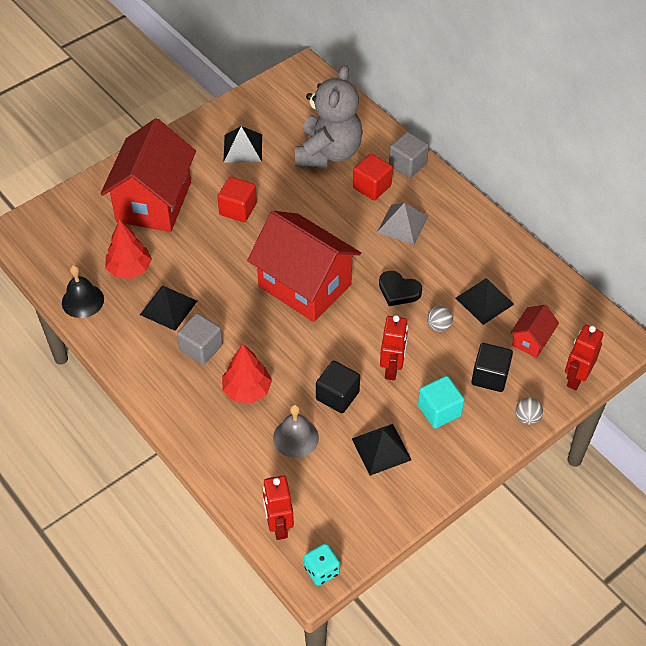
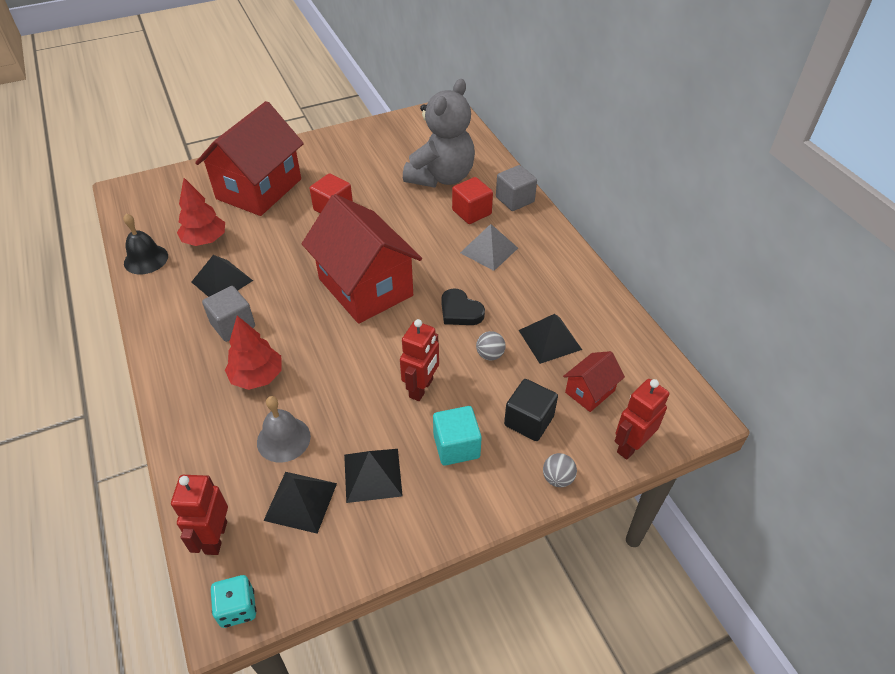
camera: 15 degrees right, 5 degrees down
black pyramid [223,126,262,163] -> black pyramid moved to [263,472,337,534]
black cube [316,361,360,413] -> none

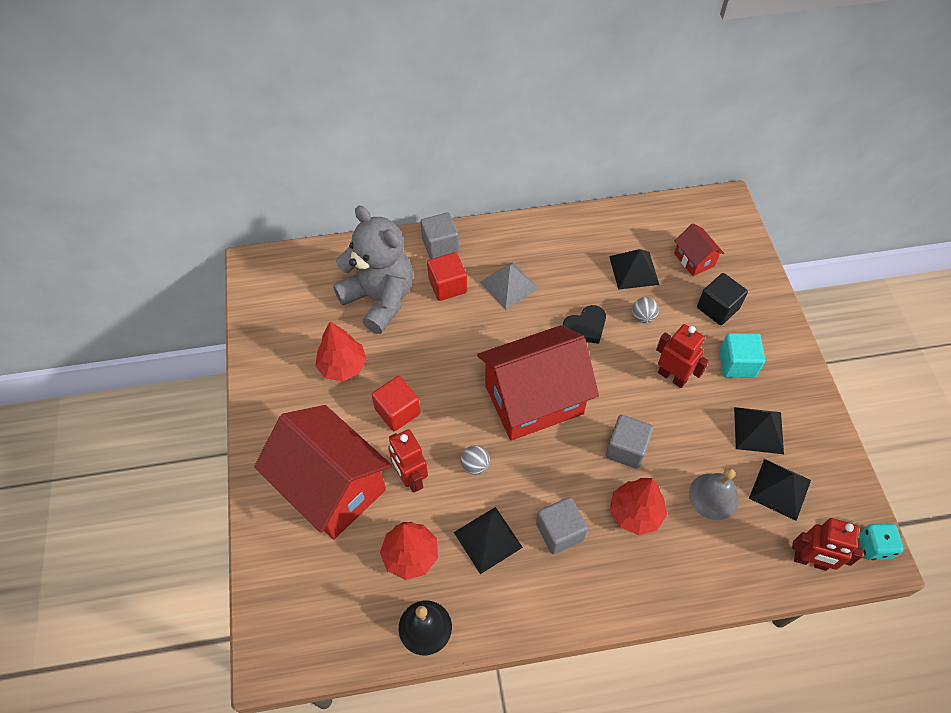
camera: 75 degrees left, 10 degrees up
grey ball [543,453,577,487] -> grey ball moved to [461,445,490,475]
red robot [614,379,669,460] -> red robot moved to [388,429,428,493]
none -> red tree [315,321,367,381]
none -> grey cube [605,415,654,469]

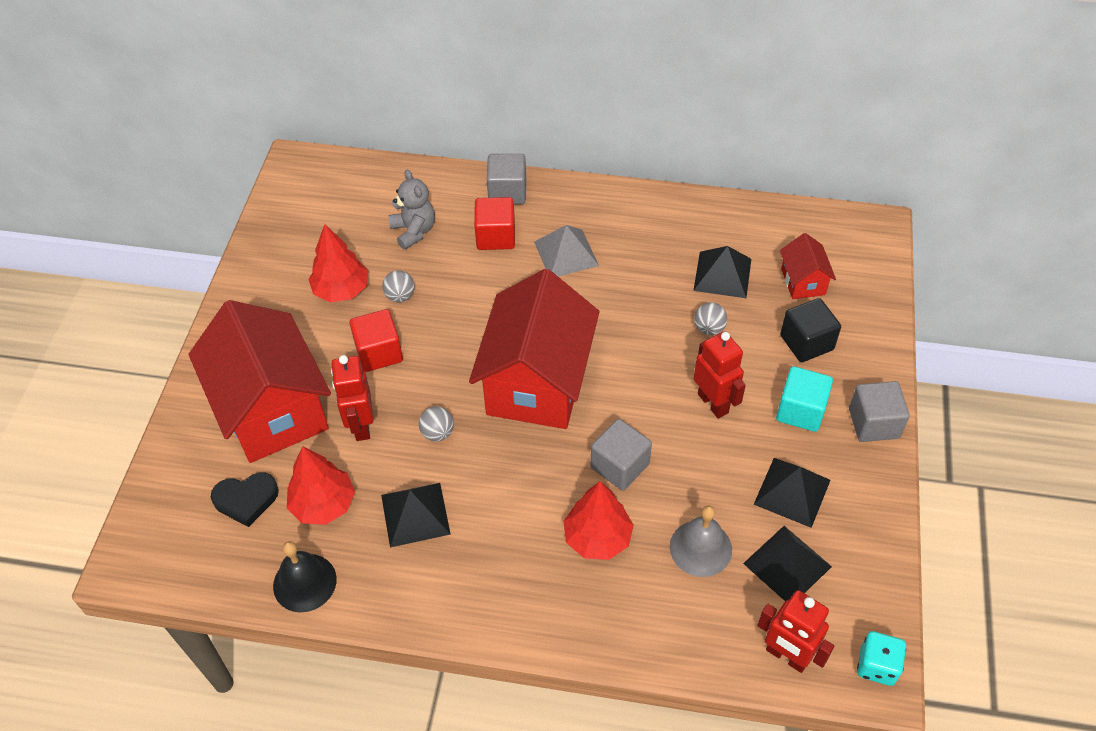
camera: 20 degrees right, 5 degrees down
grey teddy bear [333,206,413,334] -> grey teddy bear [388,170,435,250], size x0.52
red house [477,325,599,441] -> red house turned 75 degrees counterclockwise [469,269,599,429]
grey cube [536,497,588,554] -> grey cube moved to [849,381,910,442]
black heart [562,305,606,344] -> black heart moved to [211,473,279,527]
none -> grey ball [382,270,415,302]

